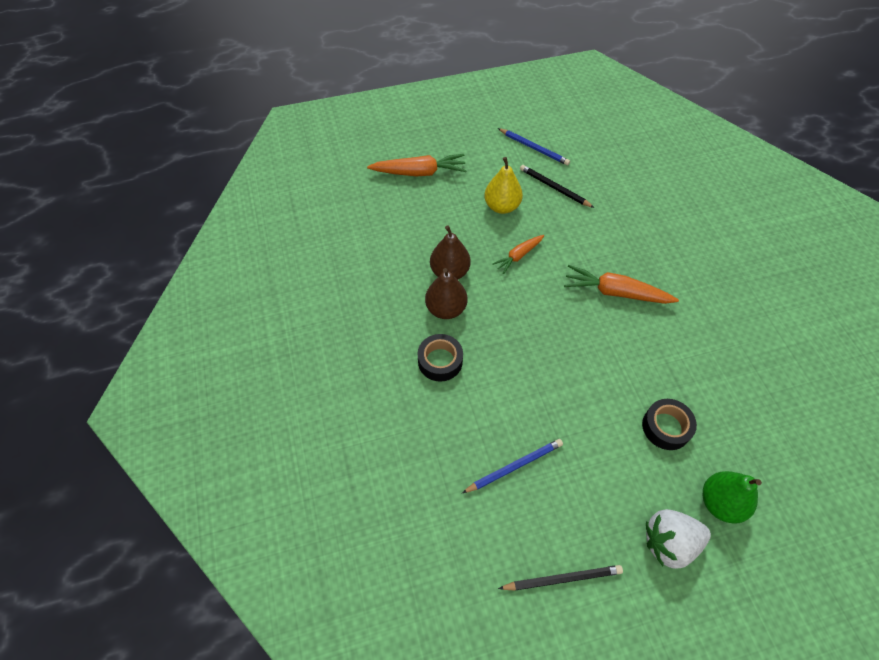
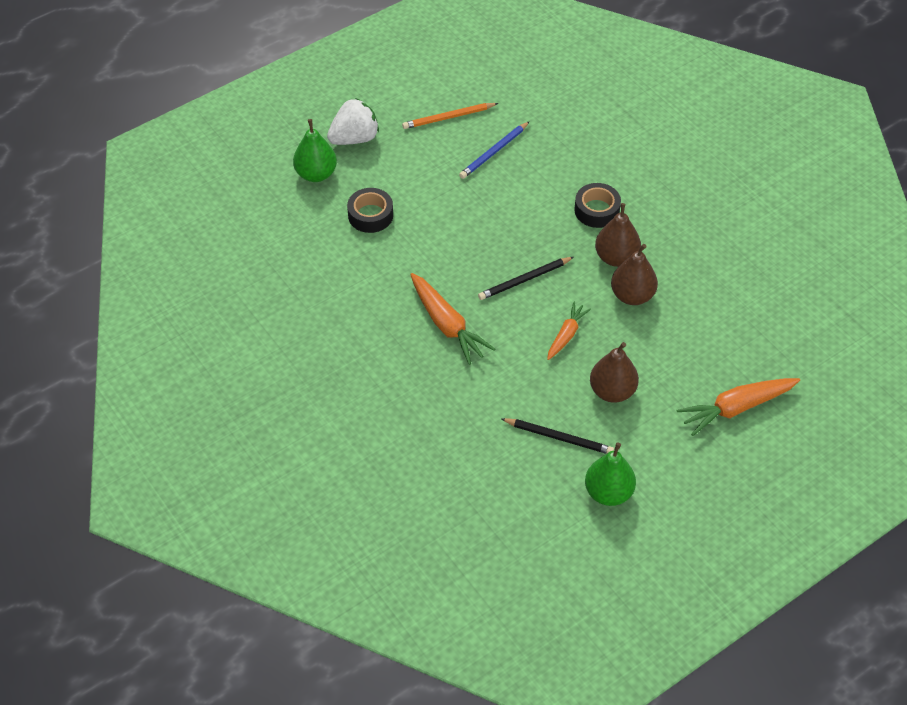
camera: 160 degrees right, 5 degrees down
yellow pear [484,157,523,214] -> brown pear [590,342,639,403]
blue pencil [498,128,570,165] -> green pear [585,442,636,506]
black pencil [498,565,623,591] -> black pencil moved to [478,257,574,300]
orange carrot [564,265,679,304] -> orange carrot turned 60 degrees clockwise [410,273,495,365]
none -> orange pencil [402,103,499,129]

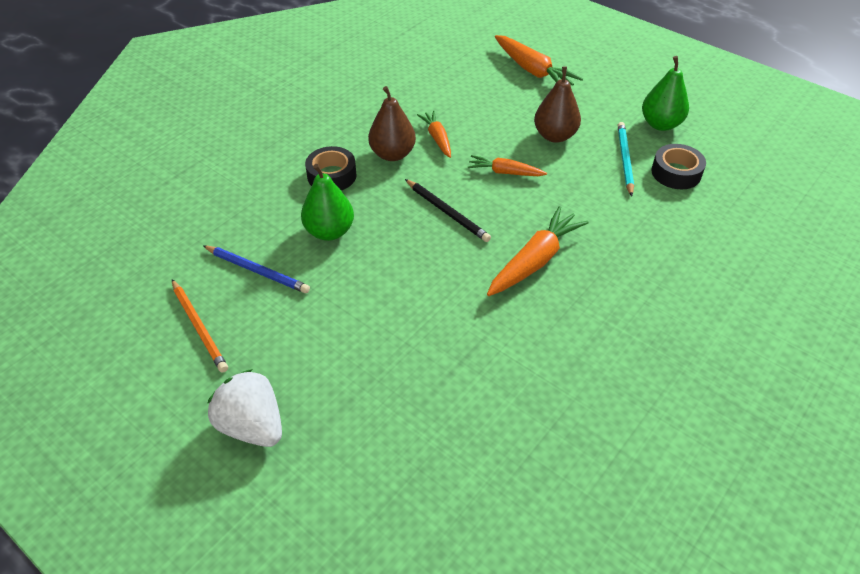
camera: 105 degrees left, 5 degrees down
green pear [293,119,337,182] -> green pear moved to [301,164,354,241]
black tape [347,188,393,233] -> black tape moved to [651,144,706,189]
black pencil [501,418,614,454] -> turquoise pencil [618,122,634,196]
brown pear [611,244,658,305] -> orange carrot [417,111,451,158]

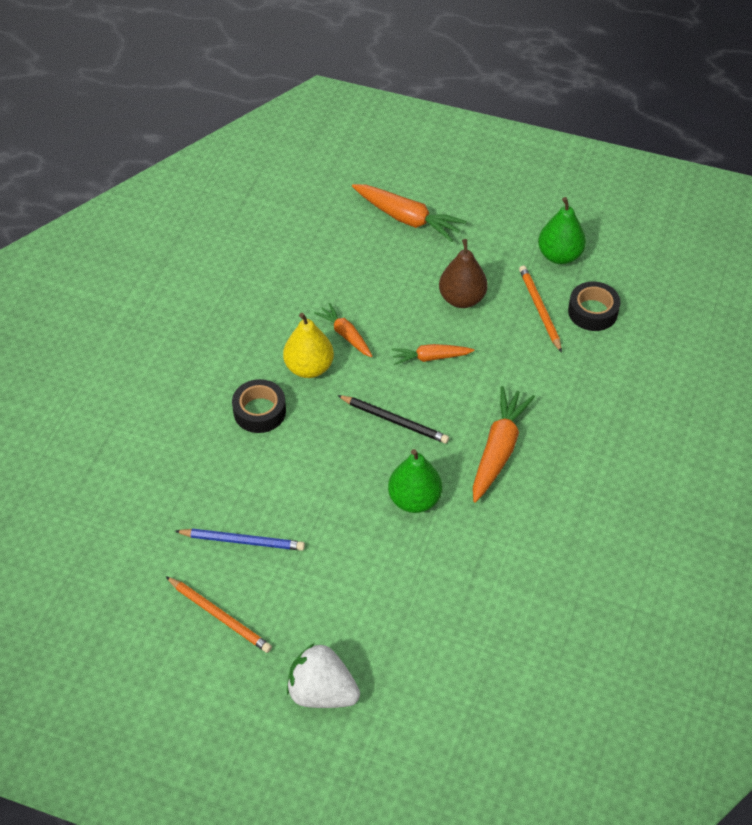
camera: 20 degrees left, 5 degrees up
green pear [301,164,354,241] -> green pear moved to [388,449,442,513]
brown pear [368,86,416,161] -> yellow pear [283,313,334,378]
turquoise pencil [618,122,634,196] -> orange pencil [519,266,562,353]

